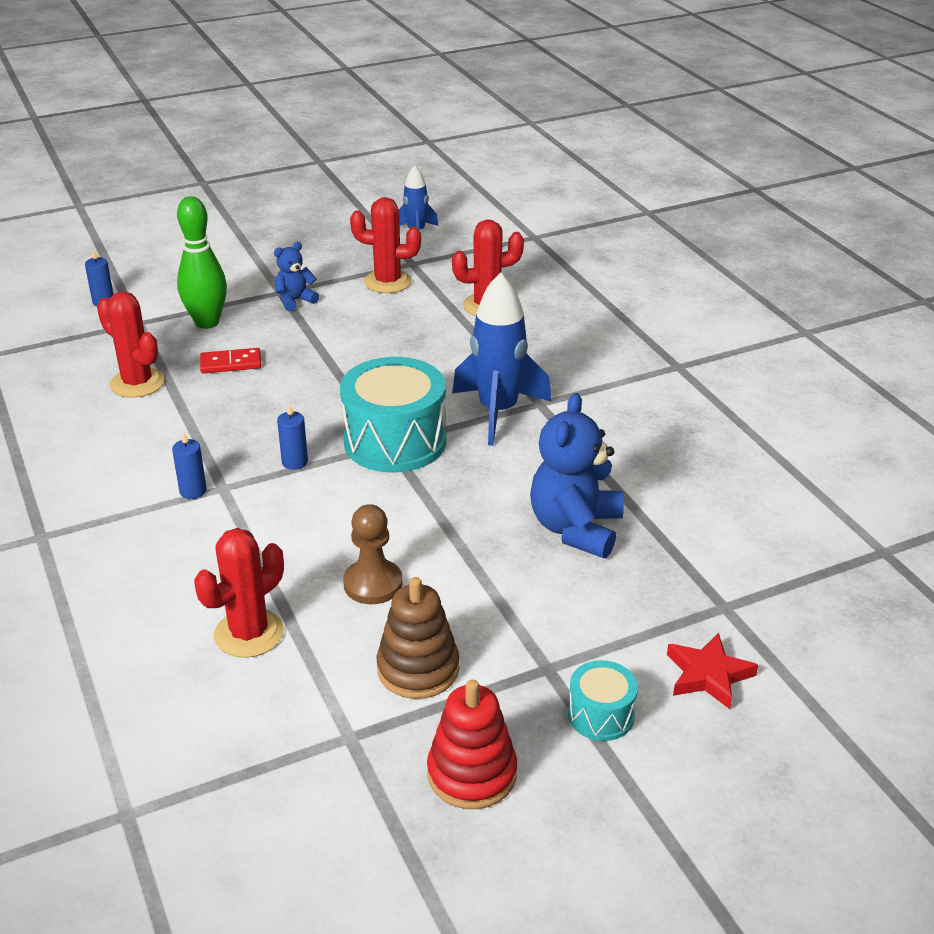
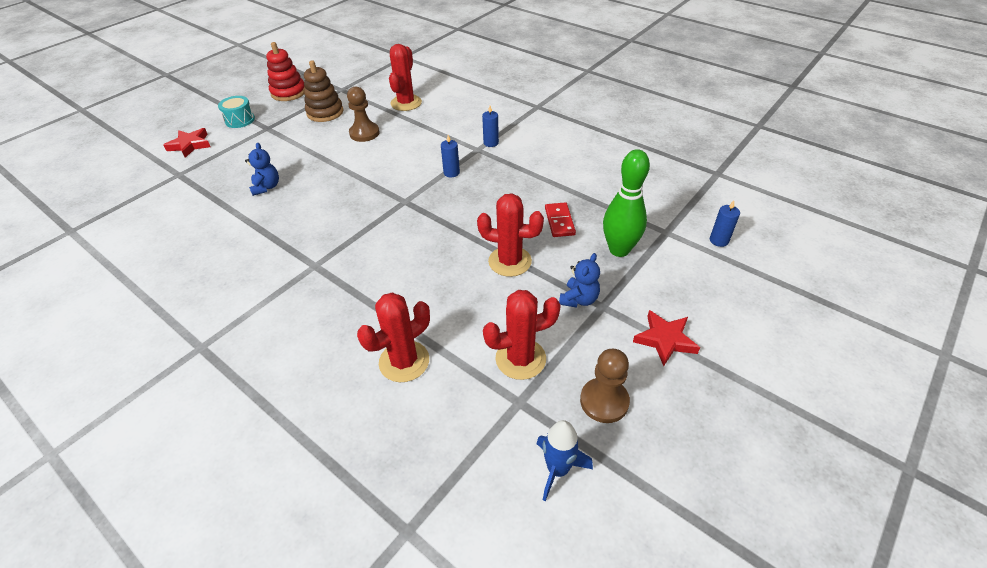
camera: 155 degrees right, 10 degrees up
red cactus [97,292,165,398] -> red cactus moved to [477,193,544,277]
red domino [200,348,262,374] -> red domino turned 60 degrees counterclockwise [545,202,576,237]
turquoise drum [340,357,446,472] -> none
blue rocket [452,273,552,446] -> none
blue teddy bear [530,393,624,558] -> blue teddy bear [245,143,279,196], size x0.54
none -> brown pawn [580,349,630,423]
none -> red star [633,310,700,366]

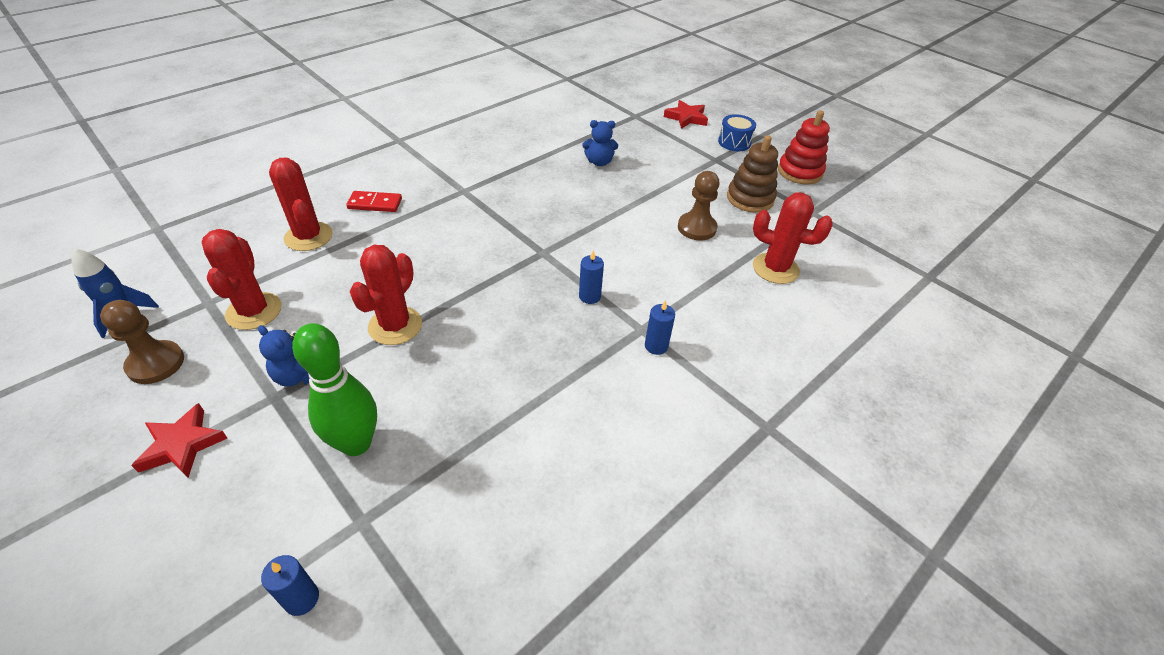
camera: 95 degrees right, 0 degrees up
turquoise drum [218,96,255,128] -> blue drum [718,114,756,151]
red domino [545,202,576,237] -> red domino moved to [346,191,402,212]

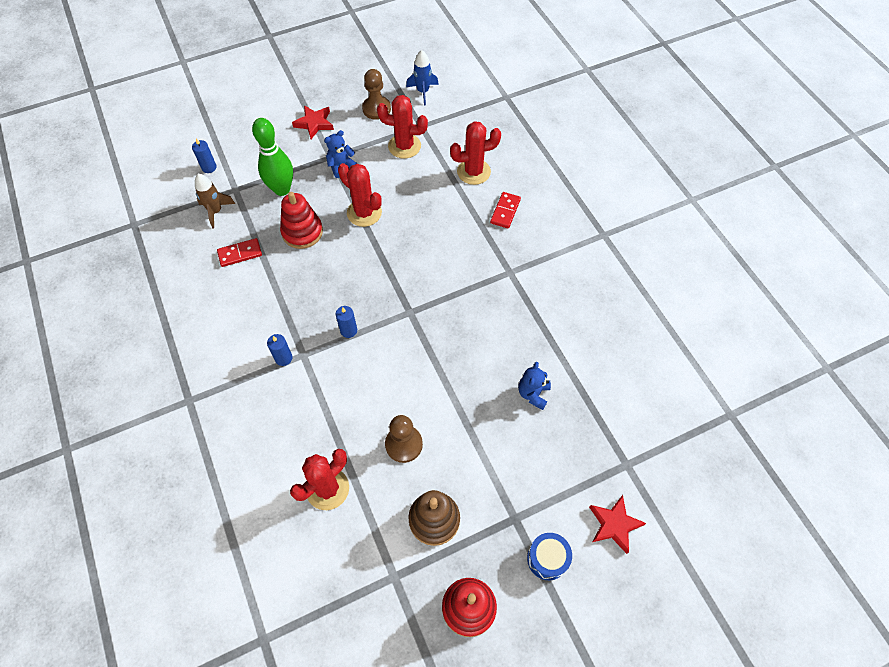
camera: 110 degrees right, 15 degrees up
none -> brown rocket [195,174,235,229]
none -> red domino [217,238,262,267]
none -> red stacking toy [280,192,323,249]

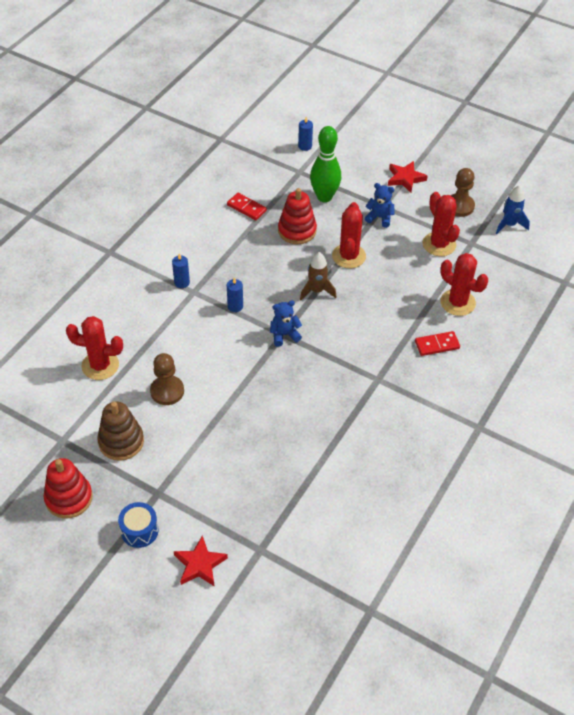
camera: 55 degrees right, 10 degrees down
brown rocket [195,174,235,229] -> brown rocket moved to [300,252,336,300]
blue teddy bear [518,362,551,410] -> blue teddy bear moved to [270,301,302,346]

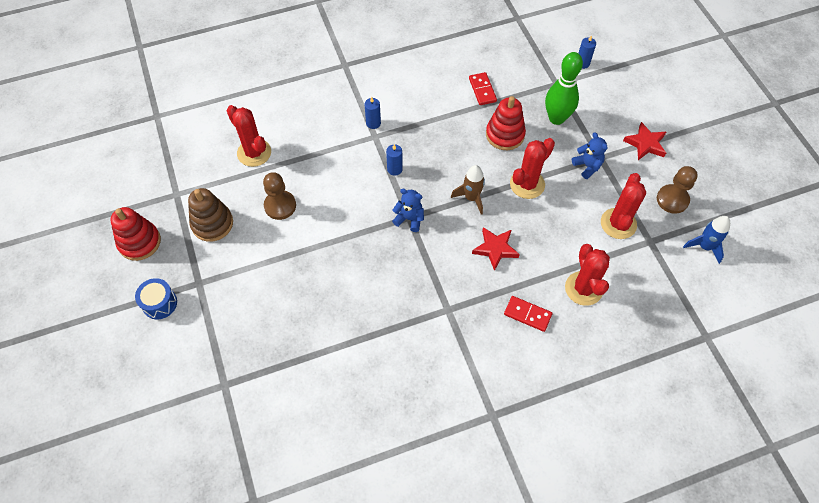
camera: 40 degrees right, 10 degrees up
red star [174,535,228,587] -> red star moved to [472,227,520,271]

